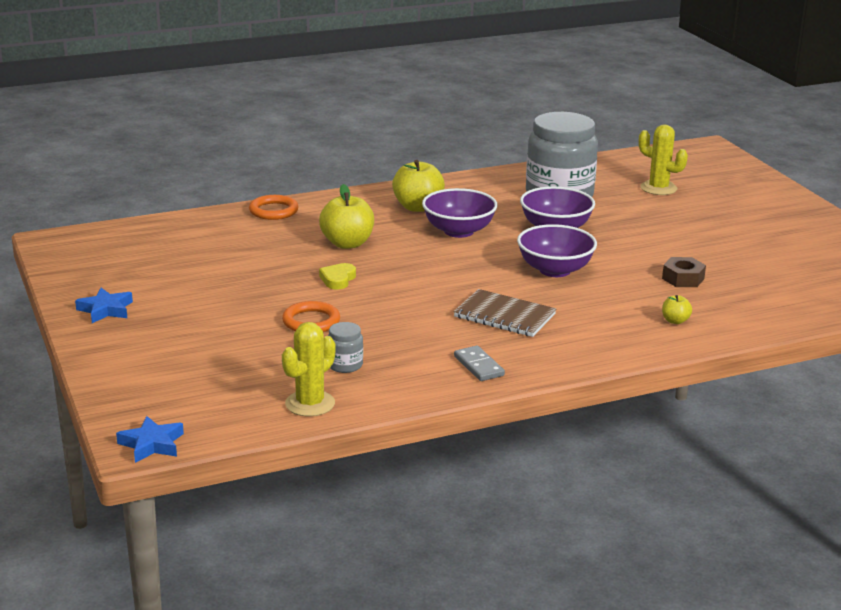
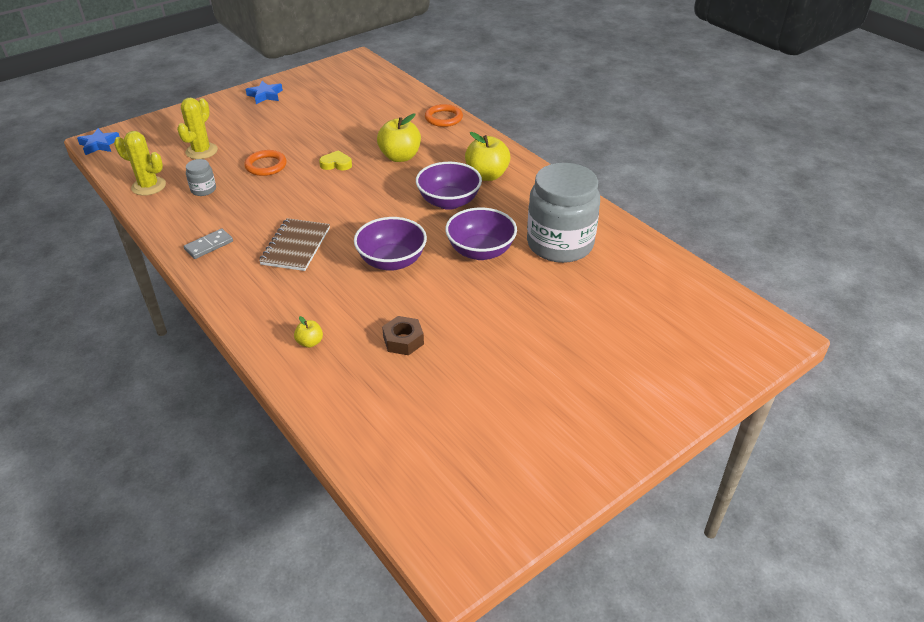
camera: 75 degrees right, 15 degrees up
yellow cactus [639,124,688,195] -> yellow cactus moved to [177,98,218,159]

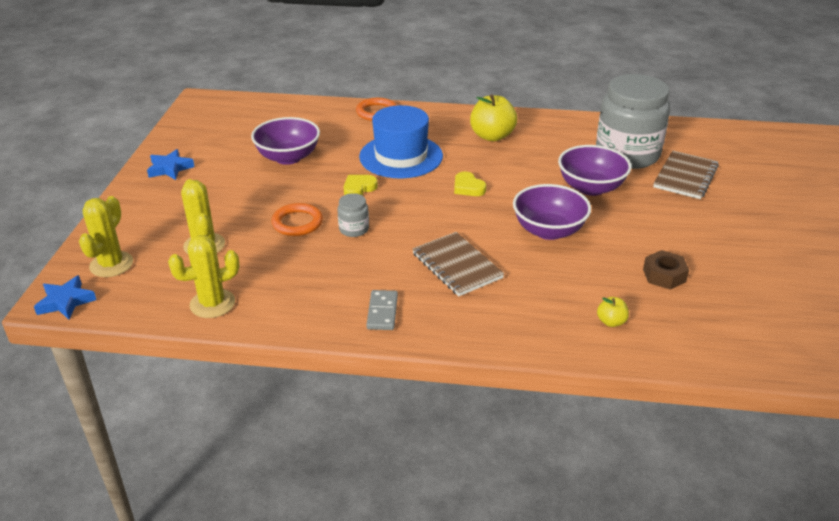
camera: 45 degrees left, 5 degrees down
grey jar [186,159,216,196] -> grey jar moved to [337,193,369,237]
yellow apple [377,114,421,162] -> blue hat [359,105,443,178]
purple bowl [416,162,482,210] -> purple bowl moved to [251,117,320,165]
none -> yellow cactus [79,196,133,277]
none -> yellow heart [454,171,486,196]
none -> brown notebook [653,151,719,199]

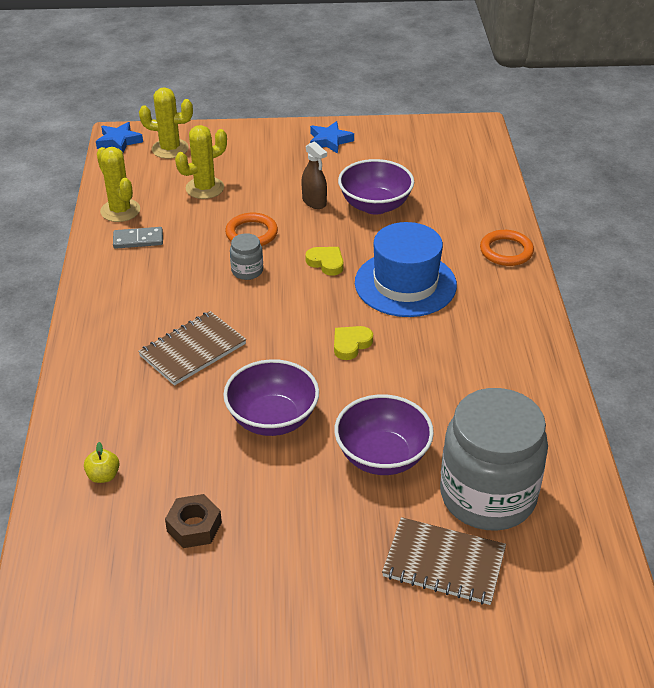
camera: 80 degrees right, 5 degrees up
grey domino [366,290,398,330] -> grey domino moved to [113,227,163,249]
yellow apple [470,94,517,141] -> none
none -> brown spray bottle [301,141,327,209]

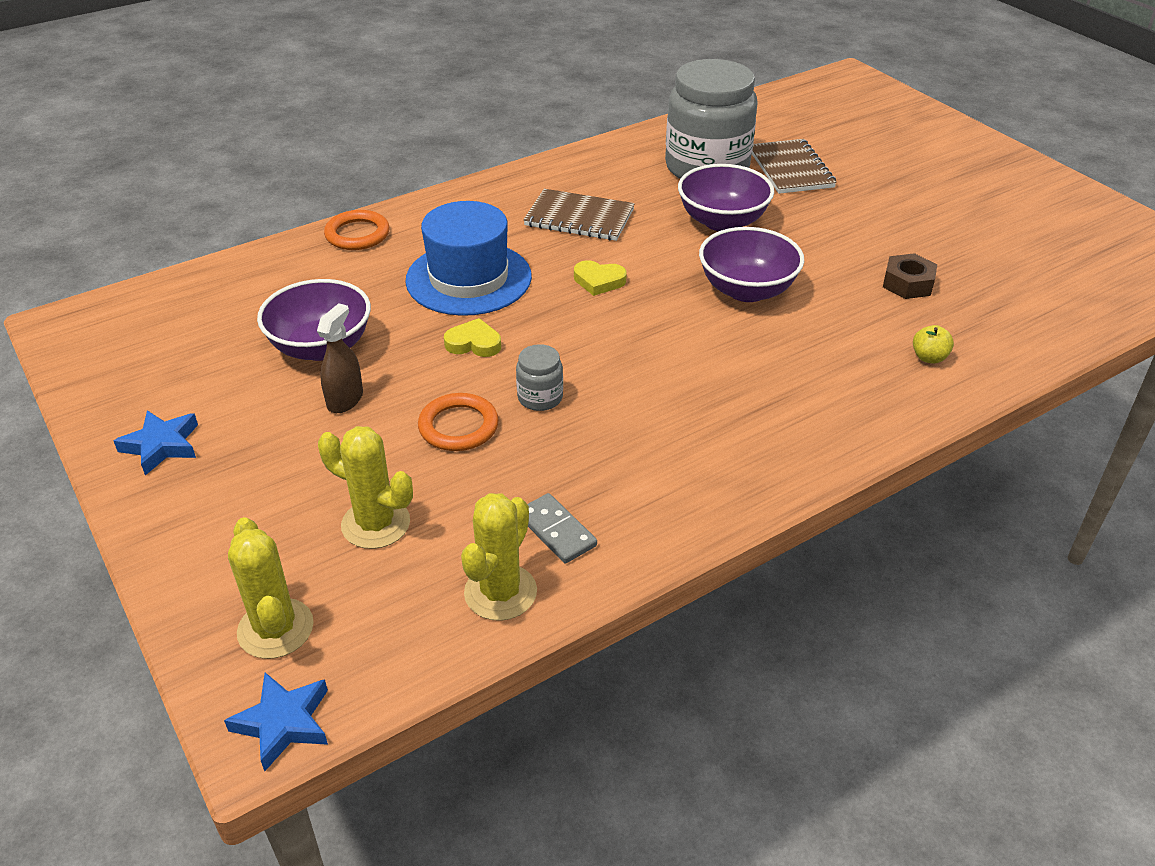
camera: 120 degrees left, 0 degrees up
brown notebook [138,311,246,386] -> brown notebook moved to [523,189,635,241]
yellow heart [306,247,343,276] -> yellow heart turned 90 degrees clockwise [444,318,501,357]

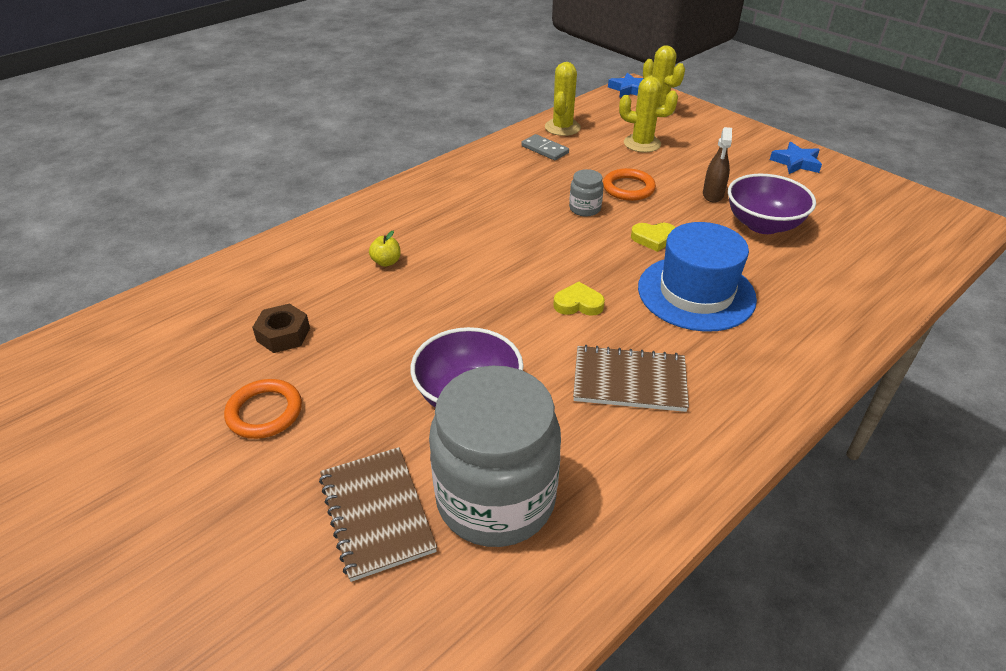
camera: 170 degrees right, 0 degrees up
orange ring [324,210,390,250] -> orange ring moved to [224,379,302,439]
purple bowl [699,227,804,302] -> none
yellow apple [913,325,954,364] -> yellow apple moved to [369,231,401,267]

